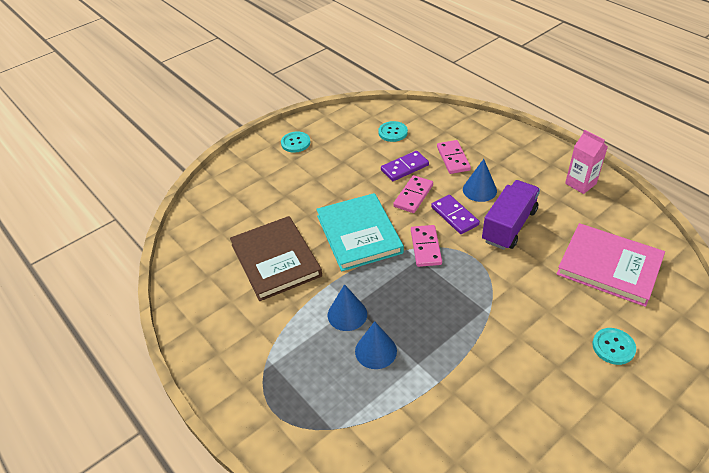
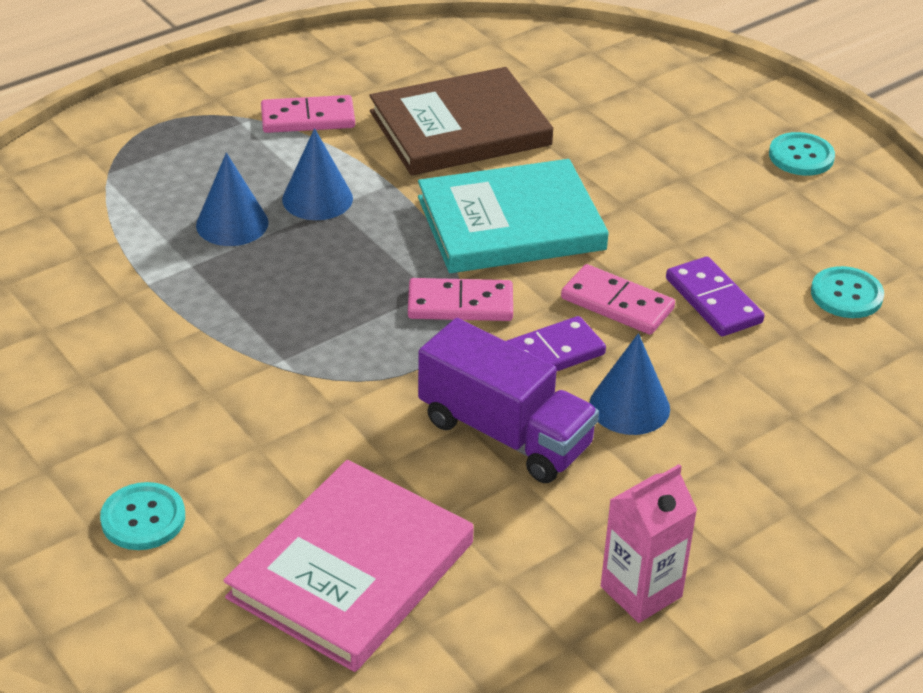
camera: 90 degrees right, 5 degrees down
pink domino [437,140,471,174] -> pink domino moved to [261,95,355,133]

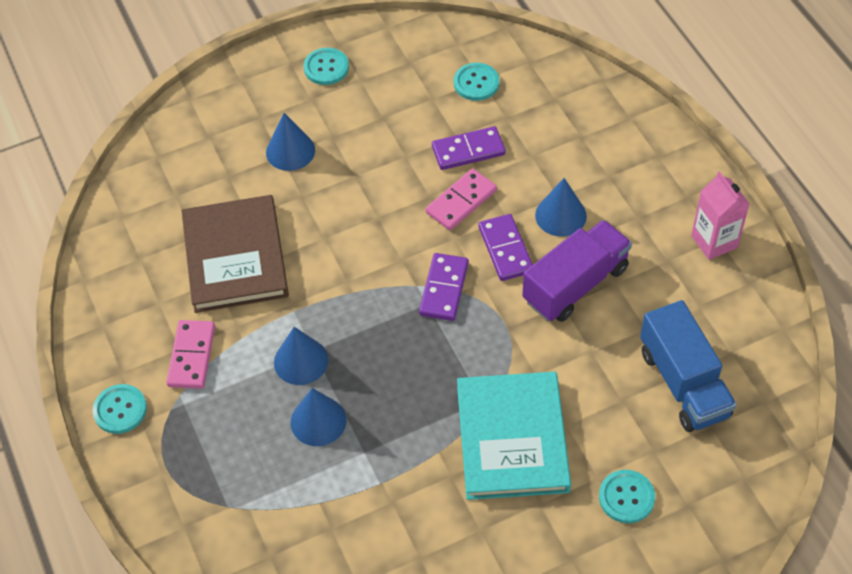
camera: 75 degrees left, 15 degrees up
pink book [223,460,474,672] -> blue truck [640,300,737,432]
pink domino [408,278,513,321] -> purple domino [419,253,469,321]
turquoise book [418,159,609,273] -> turquoise book moved to [457,372,571,500]
none -> turquoise button [92,384,147,434]
none -> blue cone [266,113,315,171]

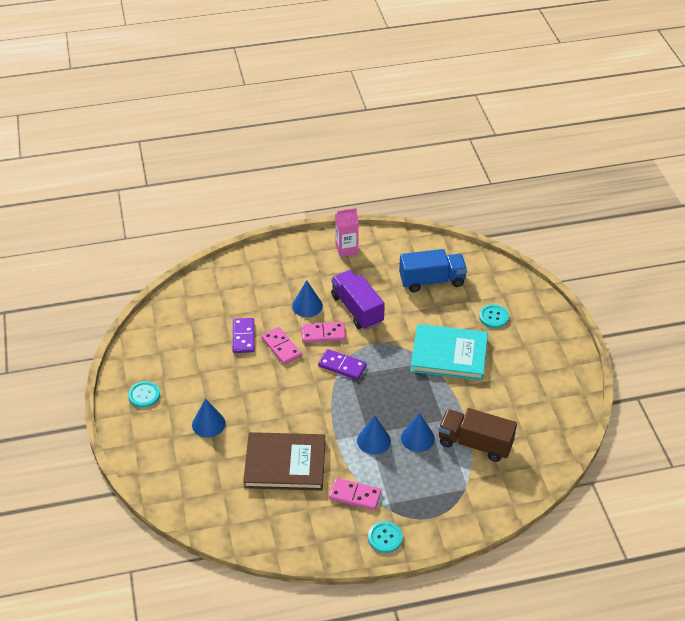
camera: 80 degrees left, 10 degrees down
turquoise button [454,63,500,101] -> none
purple domino [478,214,533,281] -> pink domino [301,322,346,343]
none -> brown truck [438,408,517,462]

